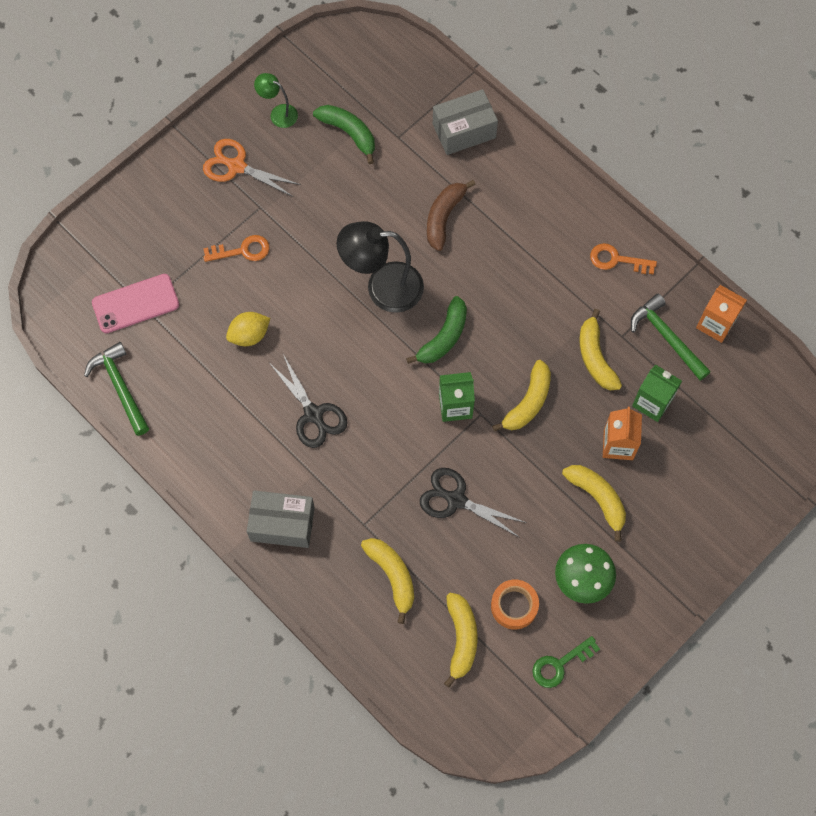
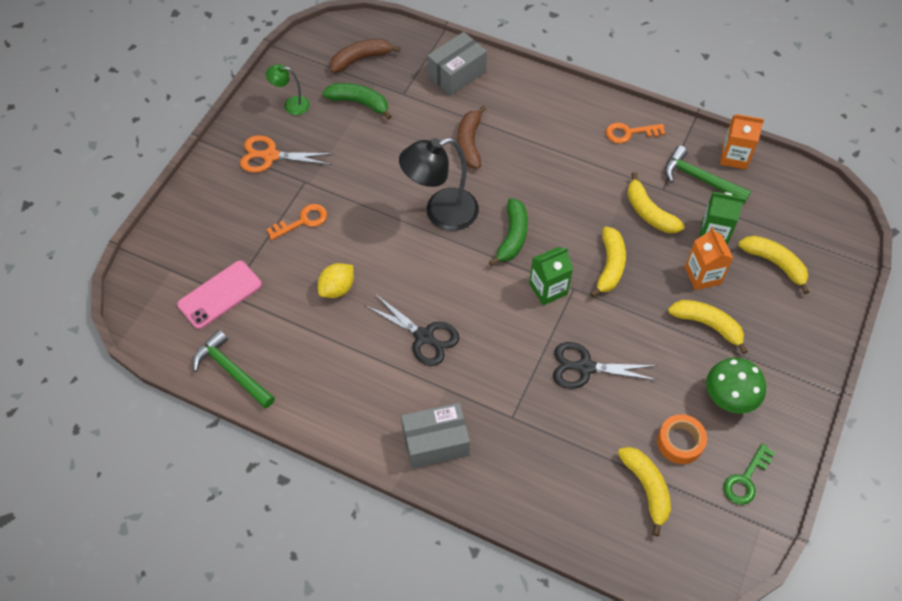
camera: 20 degrees left, 10 degrees down
yellow banana [361,538,414,624] -> yellow banana moved to [738,236,809,294]
none -> brown banana [330,39,400,73]

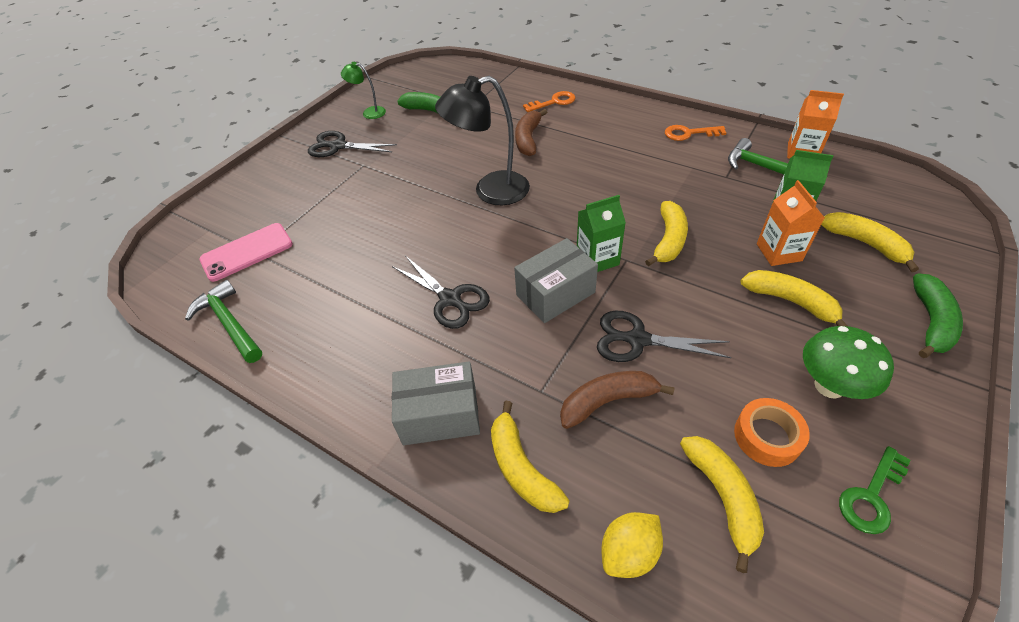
camera: 10 degrees right, 10 degrees down
orange scissors [240,135,334,173] -> black scissors [308,131,397,157]
orange key [266,204,327,240] -> orange key moved to [523,91,575,112]
yellow lemon [318,263,354,298] -> yellow lemon moved to [601,512,663,578]
brown banana [330,39,400,73] -> brown banana moved to [560,371,675,429]
grey box [427,32,487,96] -> grey box moved to [514,238,598,323]
green banana [489,198,528,266] -> green banana moved to [913,273,963,358]
yellow banana [627,172,685,233] -> yellow banana moved to [491,401,570,513]

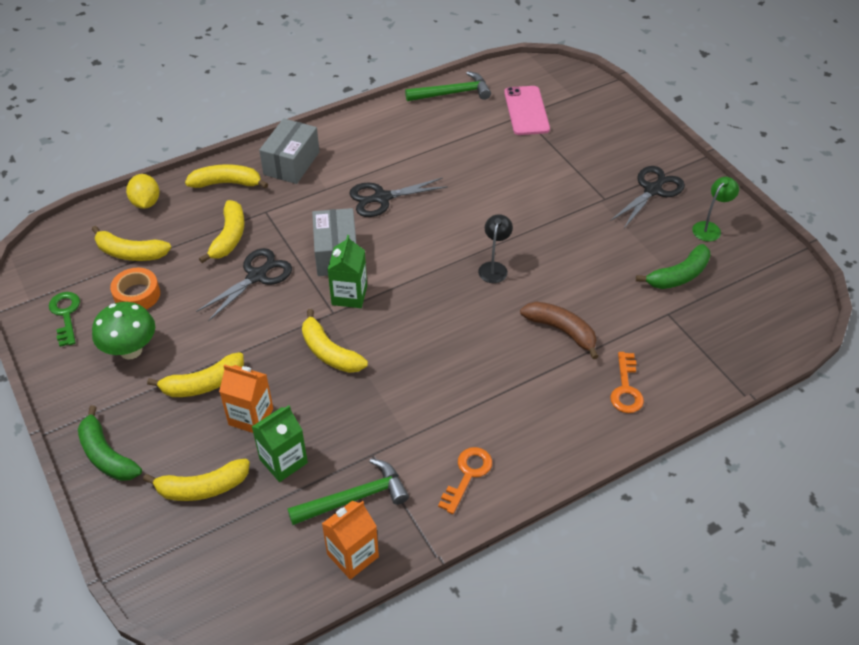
camera: 115 degrees right, 0 degrees up
black lamp [435,76,530,205] -> black lamp [478,214,513,283], size x0.51
brown banana [560,371,675,429] -> yellow banana [199,200,245,263]

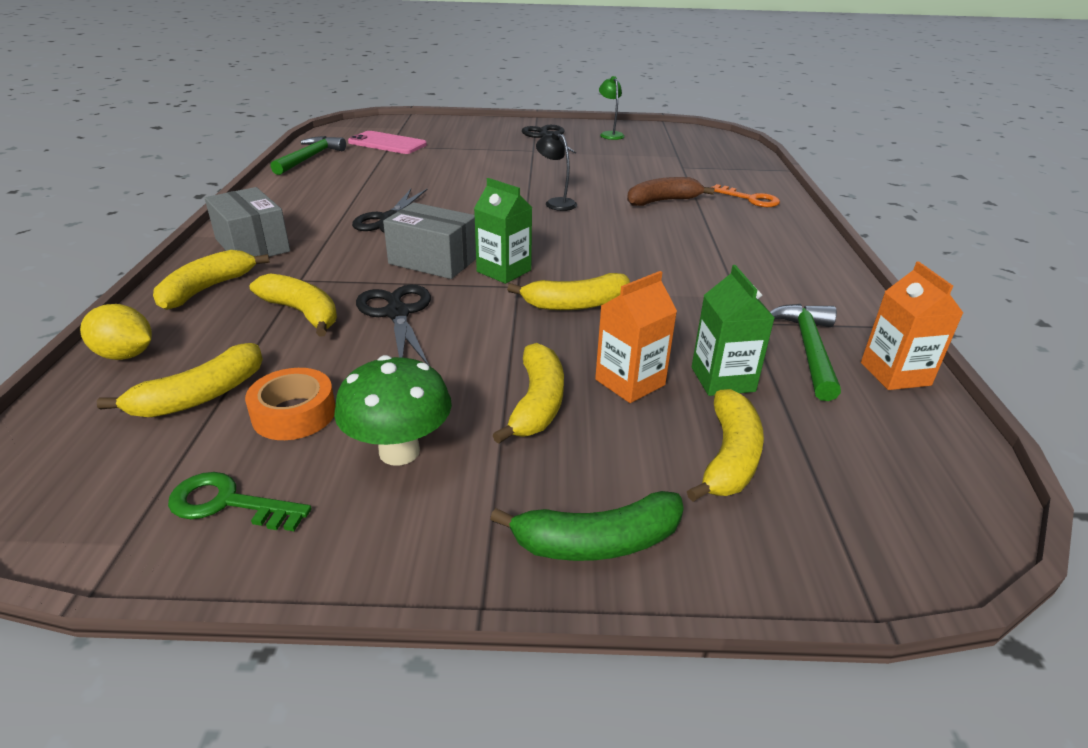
camera: 60 degrees left, 15 degrees down
orange key [438,447,492,514] -> none
green banana [636,244,710,289] -> none

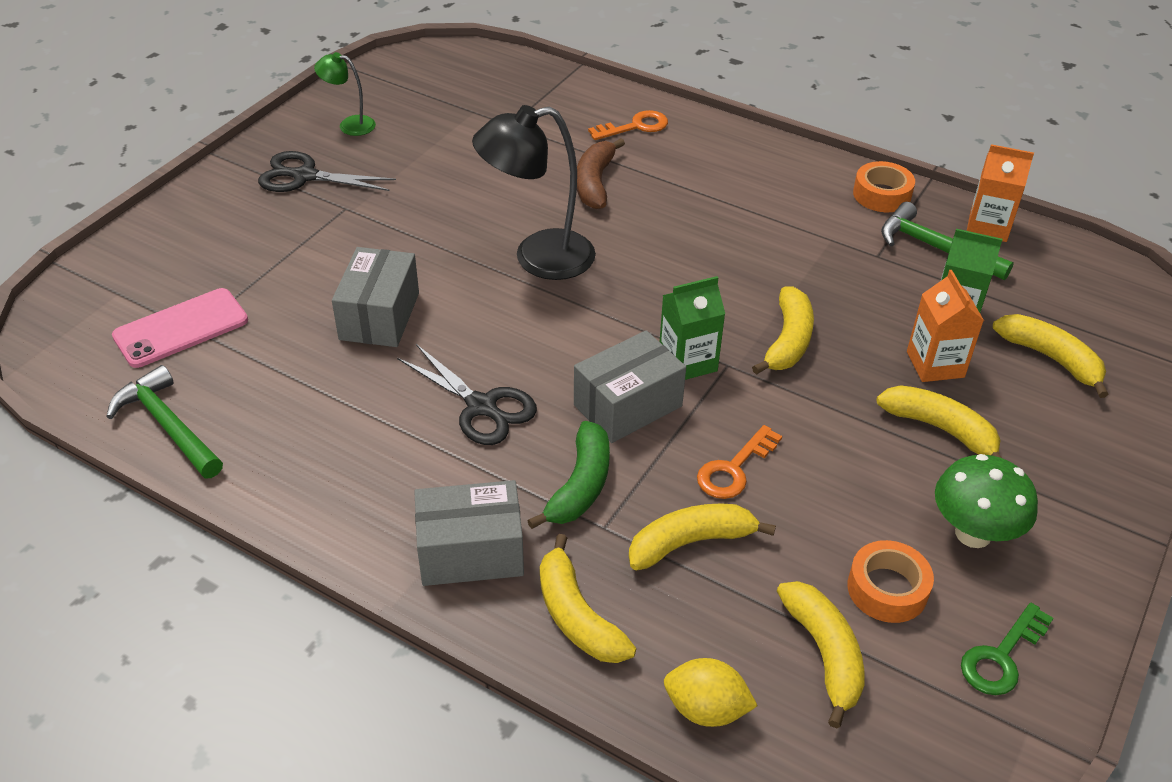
camera: 60 degrees left, 10 degrees up
yellow lemon [80,304,152,360] -> yellow lemon turned 60 degrees clockwise [664,658,758,727]
black scissors [356,285,431,365] -> orange key [697,425,782,499]
green banana [490,491,684,561] -> green banana moved to [527,421,610,529]
black lamp [536,131,577,211] -> black lamp [472,105,596,280], size x1.95
none -> grey box [332,247,419,347]
none -> orange tape [853,161,915,212]

